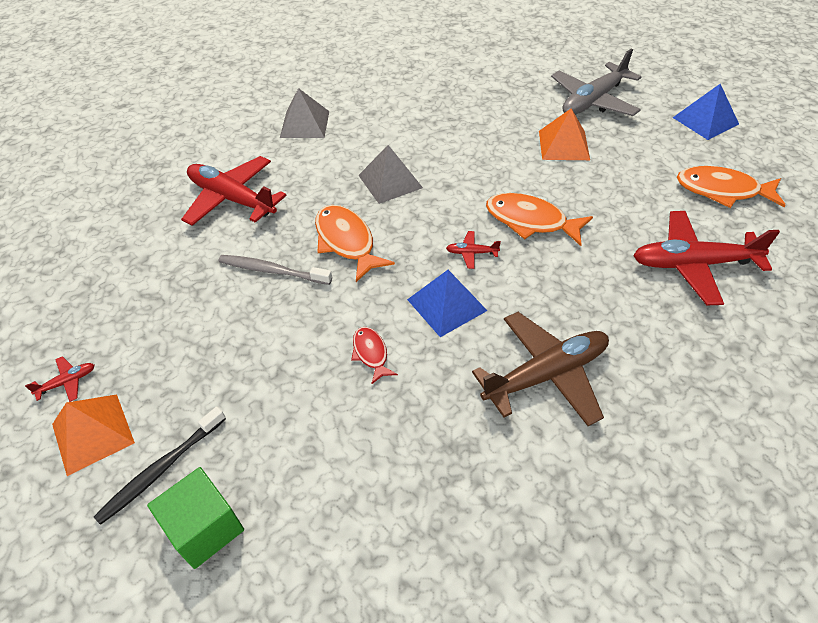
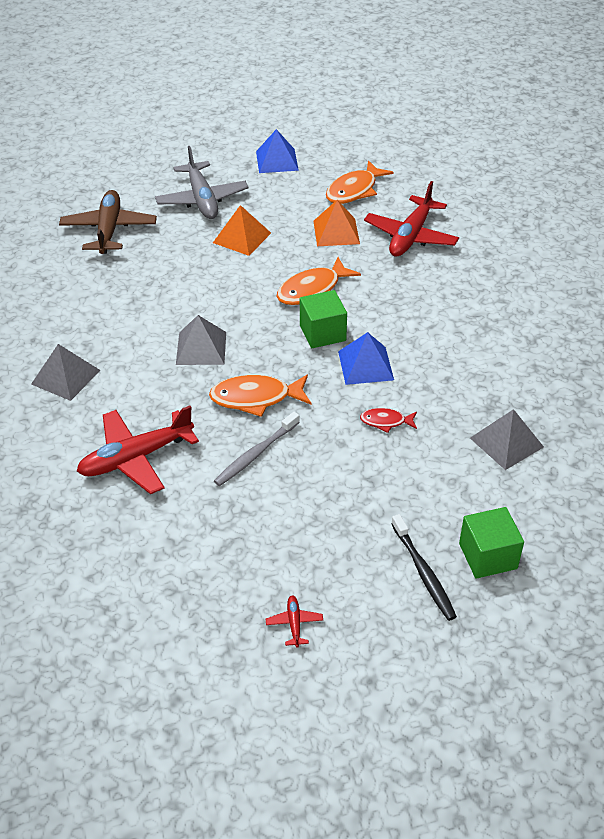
camera: 65 degrees left, 5 degrees down
orange pyramid [52,394,135,476] -> orange pyramid moved to [313,200,360,246]
red plane [446,231,501,269] -> green cube [300,290,347,348]
brown plane [472,312,609,426] -> brown plane moved to [59,190,157,254]
none -> grey pyramid [470,409,544,470]

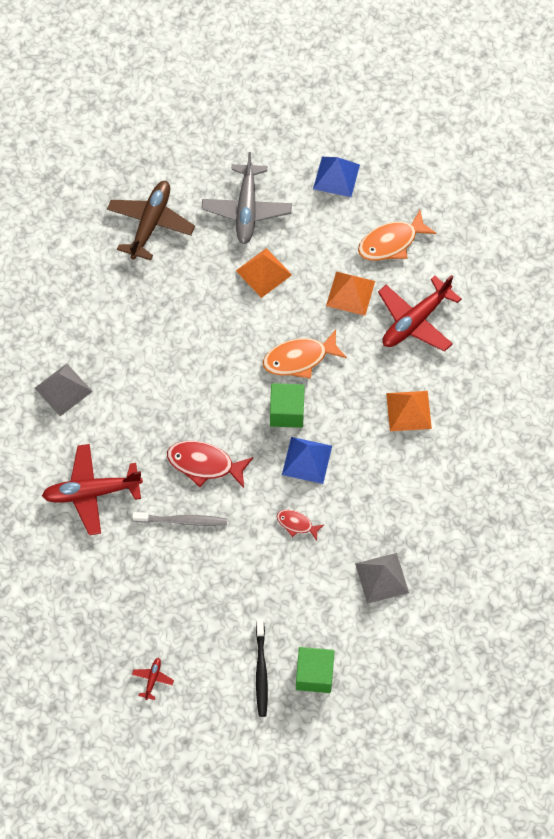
camera: 20 degrees right, 20 degrees up
grey pyramid [176,315,226,365] -> none
orange fish [209,375,311,417] -> red fish [167,441,253,488]
grey toothbrush [214,412,300,486] -> grey toothbrush turned 150 degrees counterclockwise [132,512,227,526]
none -> orange pyramid [386,391,432,431]

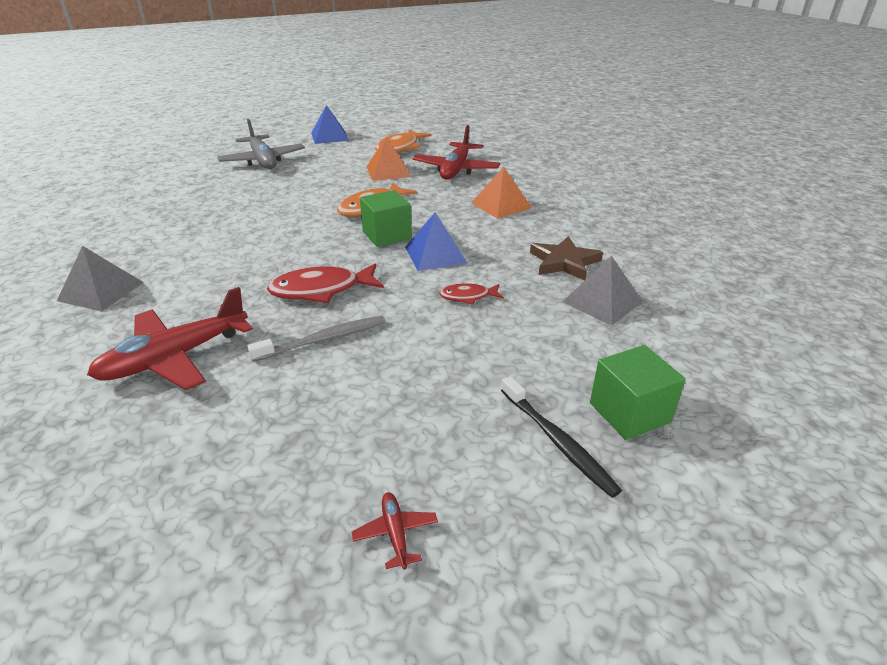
camera: 30 degrees left, 30 degrees down
brown plane [107,181,195,260] -> none
orange pyramid [236,248,292,298] -> none
none -> brown star [530,236,603,281]

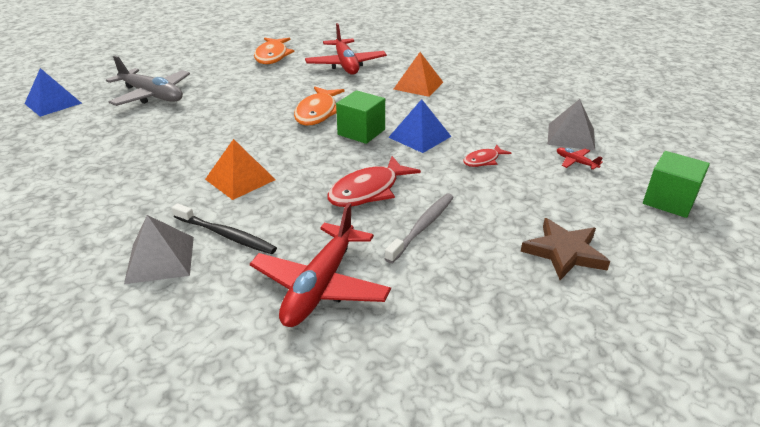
camera: 30 degrees left, 0 degrees up
blue pyramid [311,105,349,144] -> blue pyramid moved to [24,68,82,117]
red plane [352,492,438,570] -> red plane moved to [557,148,603,170]
orange pyramid [367,136,411,181] -> orange pyramid moved to [205,139,276,200]
black toothbrush [501,376,622,498] -> black toothbrush moved to [172,203,277,254]
brown star [530,236,603,281] -> brown star moved to [521,218,610,280]

